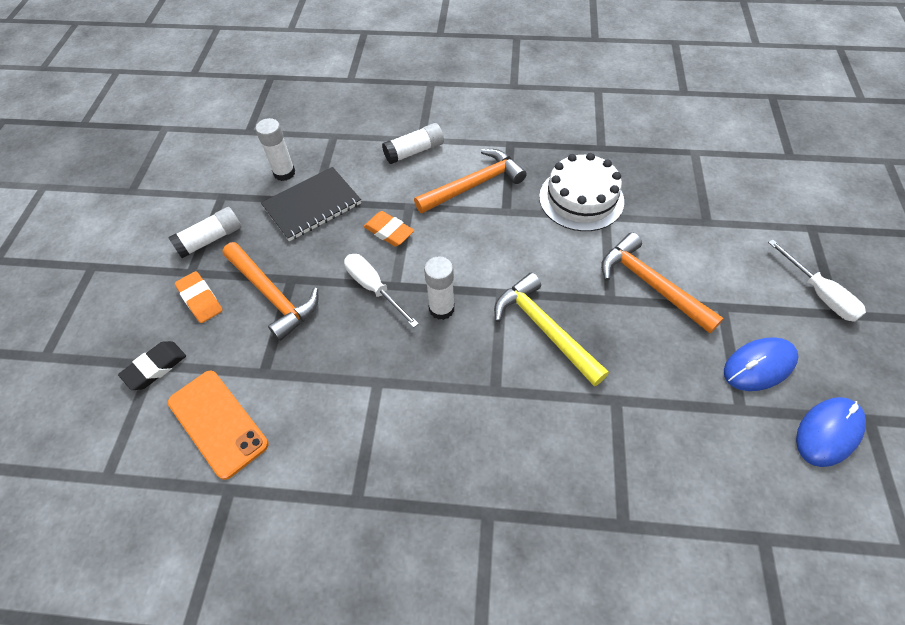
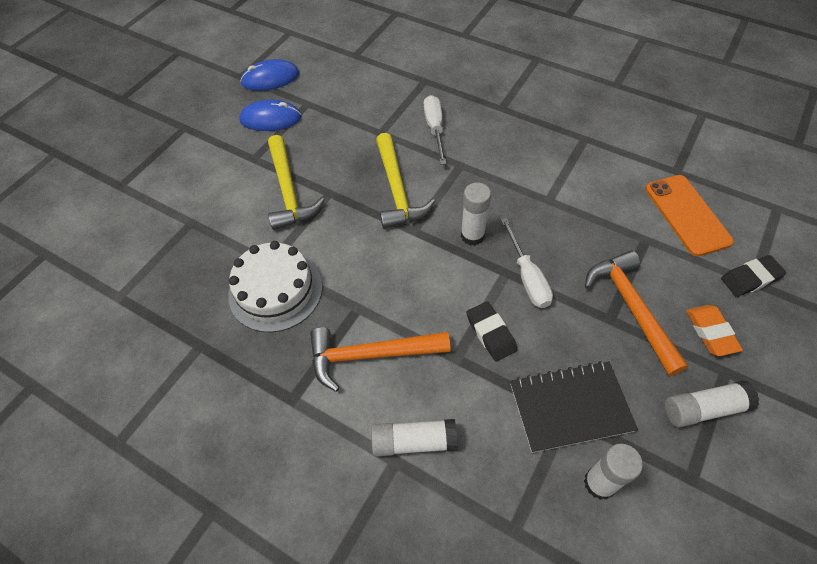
camera: 155 degrees left, 0 degrees up
orange eraser [364,211,414,247] -> black eraser [466,301,517,362]
orange hammer [601,232,724,333] -> yellow hammer [268,135,324,230]
white screwdriver [768,240,866,322] -> white screwdriver moved to [424,95,446,165]

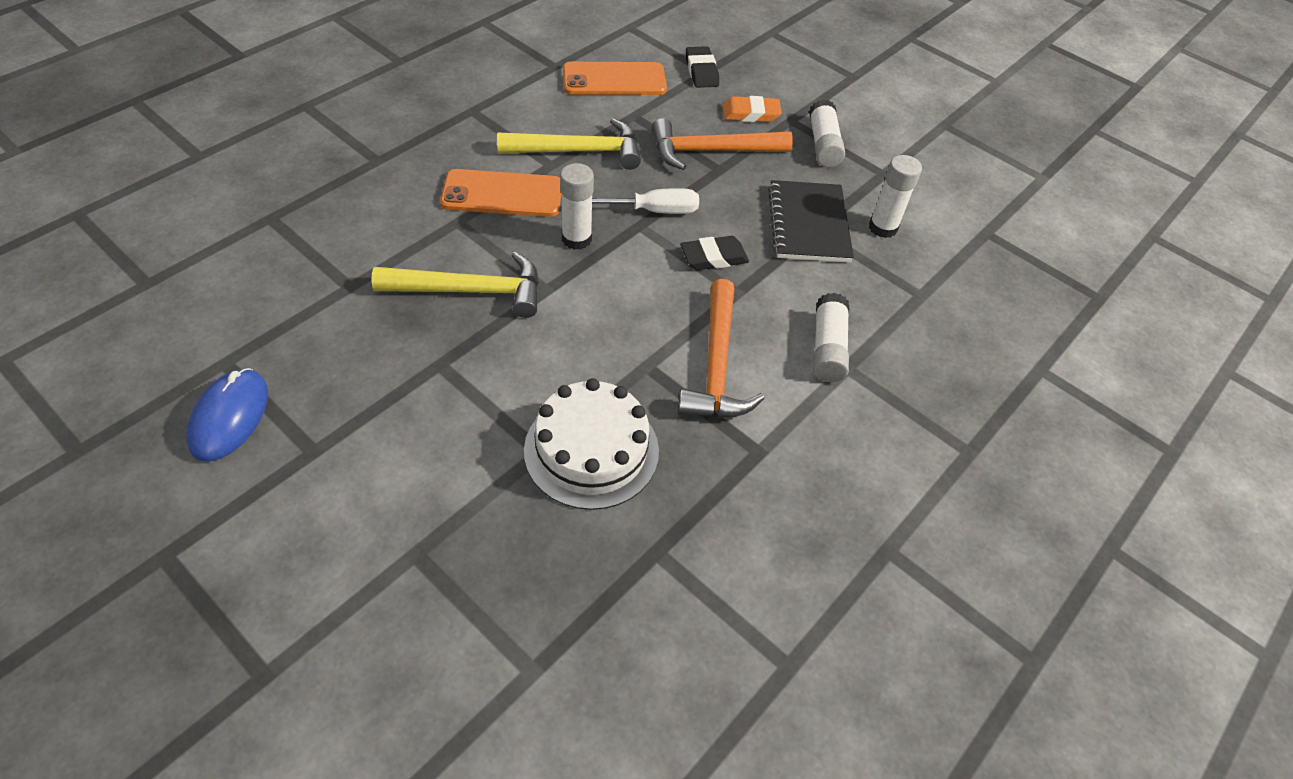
camera: 85 degrees left, 5 degrees down
blue mouse [240,59,299,91] -> none
yellow hammer [268,135,324,230] -> yellow hammer moved to [497,118,641,170]
white screwdriver [424,95,446,165] -> none
none -> orange phone [440,169,562,217]

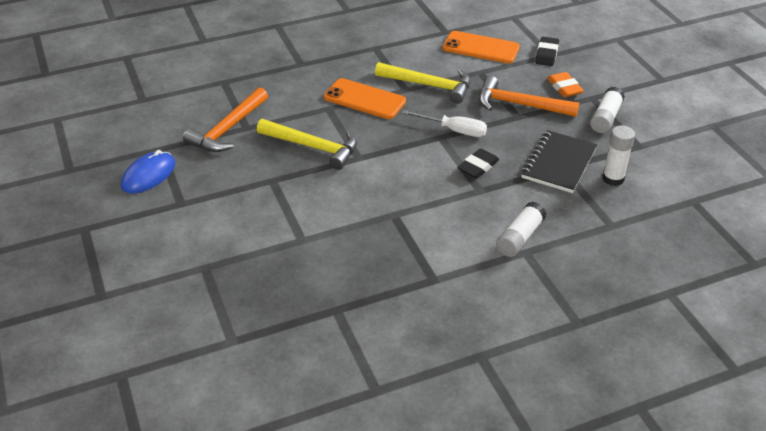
camera: 30 degrees right, 10 degrees down
white cake [524,378,659,510] -> none
white glue stick [560,163,594,250] -> none
orange hammer [678,279,765,417] -> orange hammer moved to [183,87,268,152]
black eraser [680,236,749,270] -> black eraser turned 60 degrees counterclockwise [457,149,499,179]
orange eraser [722,96,782,122] -> orange eraser turned 45 degrees clockwise [547,72,584,97]

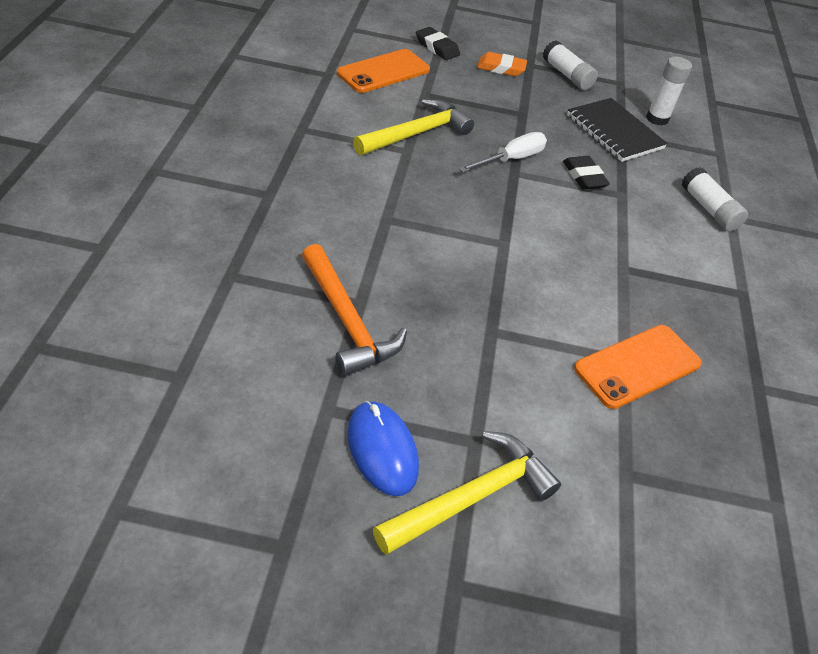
camera: 65 degrees left, 5 degrees up
yellow hammer [257,119,357,170] -> yellow hammer moved to [373,431,561,555]
orange phone [324,78,406,119] -> orange phone moved to [574,325,702,409]
orange hammer [479,76,579,117] -> none

